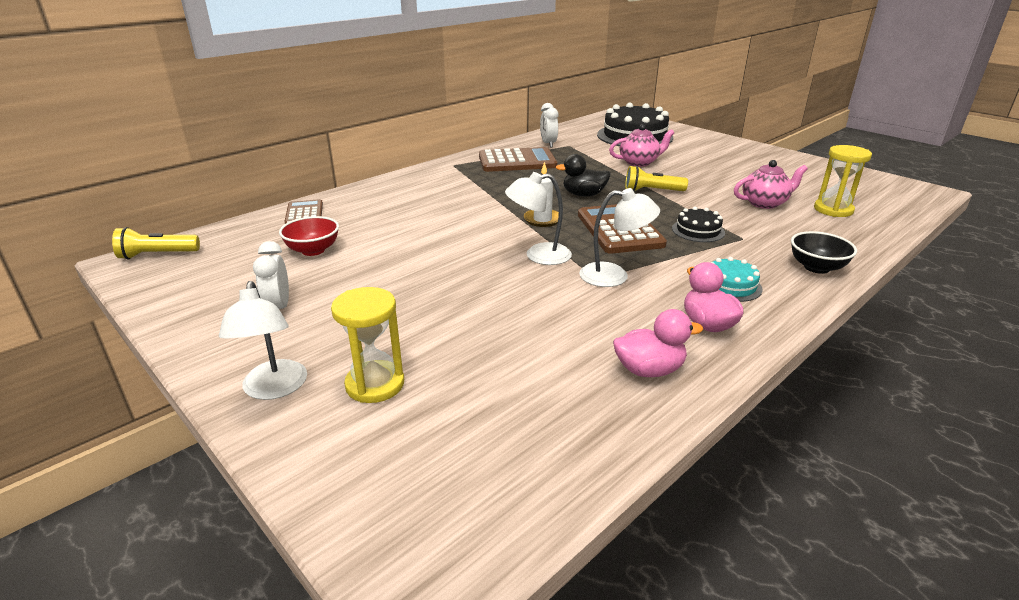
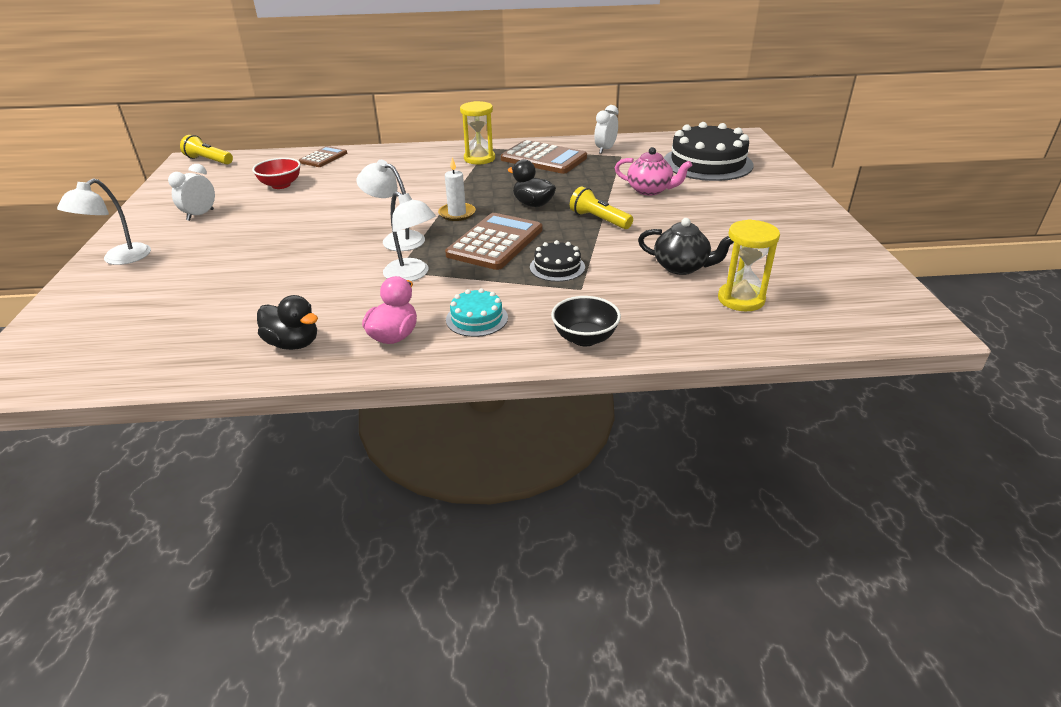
camera: 40 degrees right, 5 degrees up
yellow hourglass [331,287,404,403] -> yellow hourglass moved to [460,101,495,165]
pink duck [613,309,703,377] -> black duck [257,295,318,350]
pink teapot [734,160,808,209] -> black teapot [638,218,733,275]

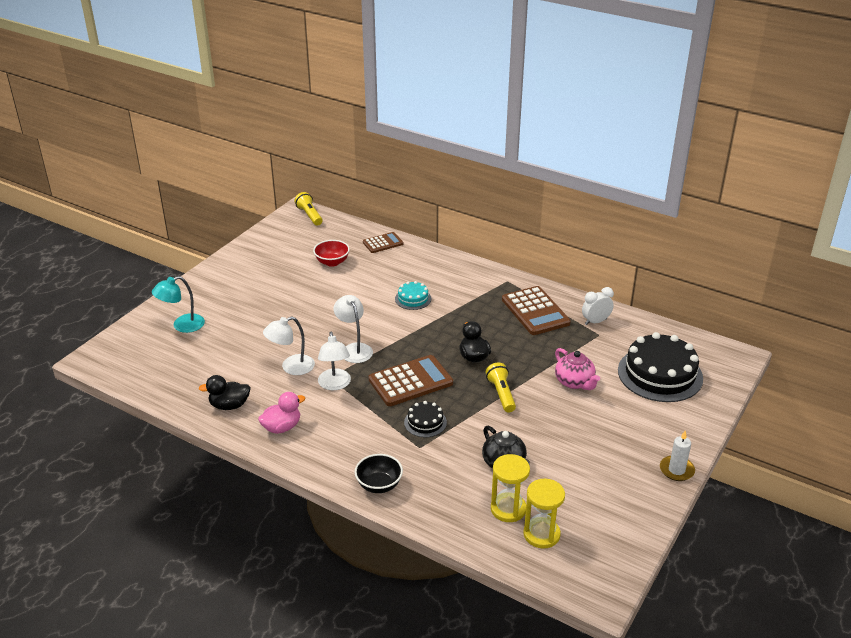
camera: 35 degrees right, 0 degrees up
white lamp [57,178,151,265] -> white lamp moved to [263,316,315,375]
white clock [168,164,215,221] -> none
black duck [257,295,318,350] -> black duck turned 105 degrees clockwise [198,375,251,410]
white candle [438,157,476,221] -> white candle moved to [660,431,695,481]
turquoise cake [446,288,508,337] -> turquoise cake moved to [395,281,431,310]
yellow hourglass [460,101,495,165] -> yellow hourglass moved to [523,479,565,548]
none -> turquoise lamp [152,276,205,333]

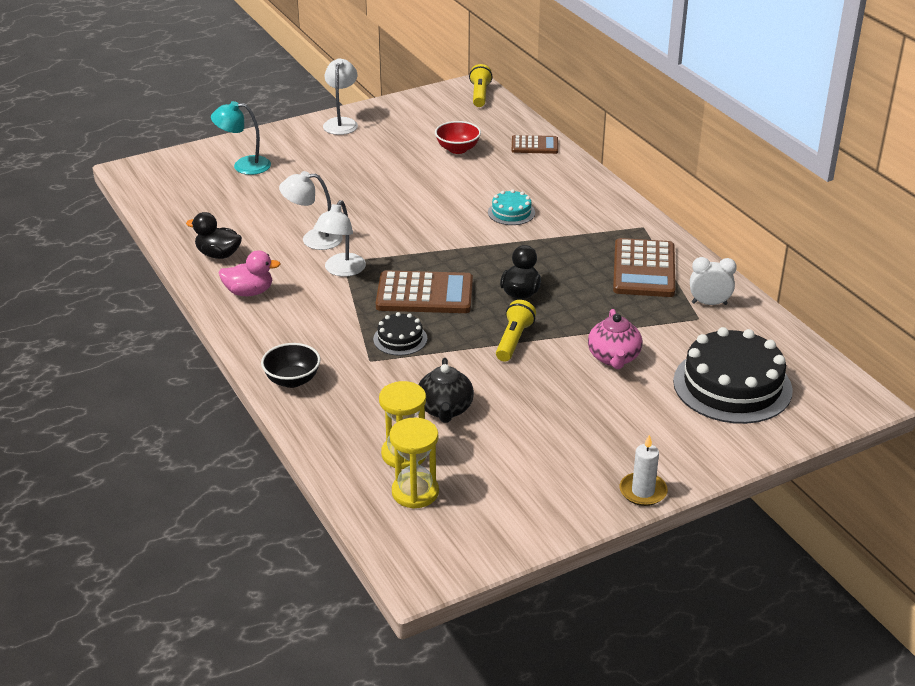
camera: 30 degrees right, 0 degrees up
white lamp [334,295,373,363] -> white lamp moved to [323,59,358,135]

